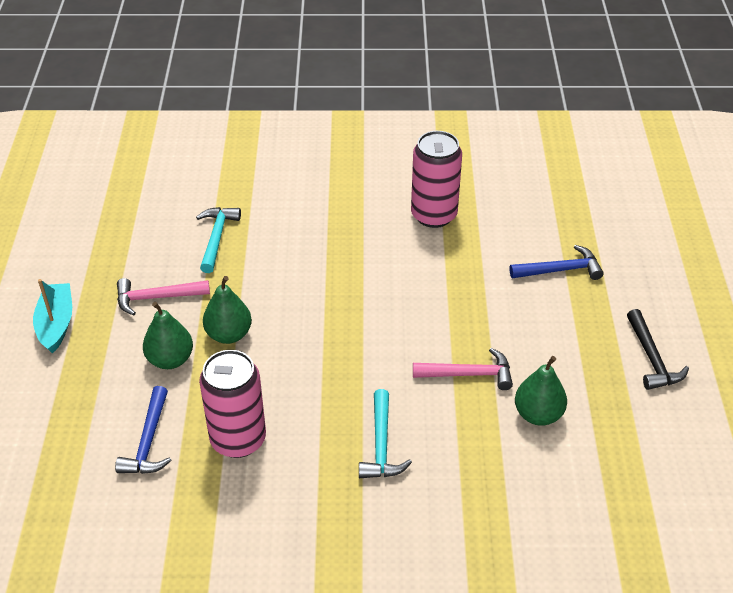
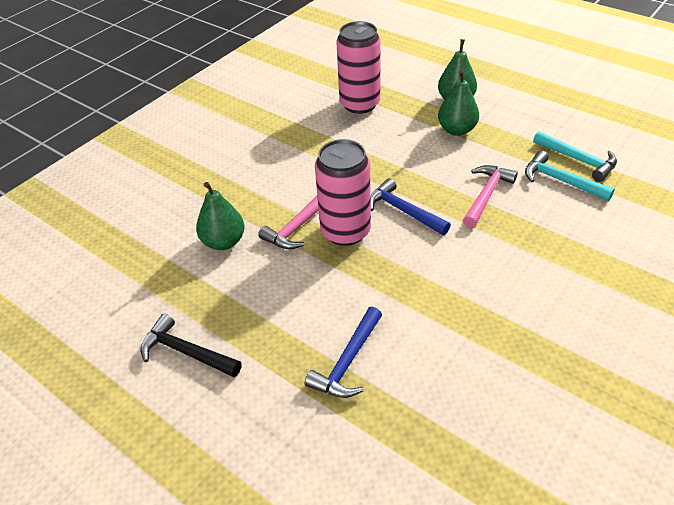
camera: 130 degrees right, 0 degrees up
turquoise boat [33,279,72,354] -> none
blue hammer [115,386,172,474] -> blue hammer moved to [371,178,451,235]
pink hammer [117,278,210,315] -> pink hammer moved to [463,165,518,228]
turquoise hammer [359,389,412,478] -> turquoise hammer moved to [525,150,615,201]
pink can [411,131,462,228] -> pink can moved to [315,139,371,246]

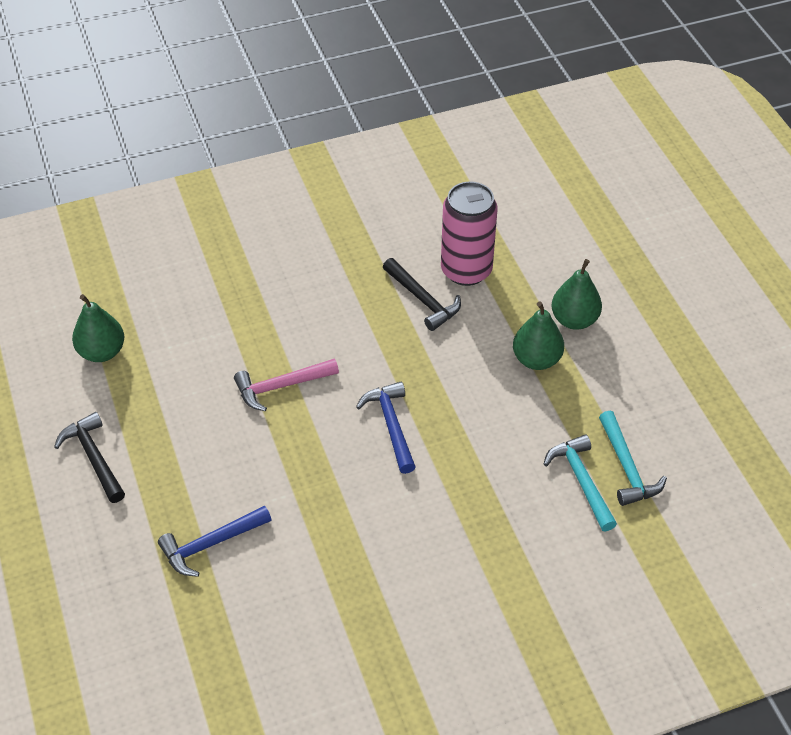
camera: 30 degrees right, 5 degrees up
green pear [196,182,245,250] -> green pear moved to [72,294,124,362]
pink can [315,139,371,246] -> none
pink hammer [463,165,518,228] -> none
none -> black hammer [383,258,461,331]

